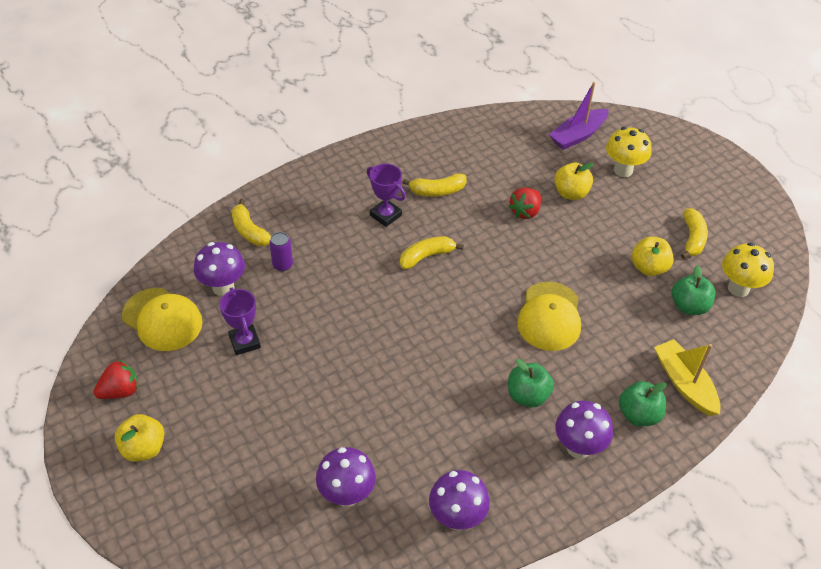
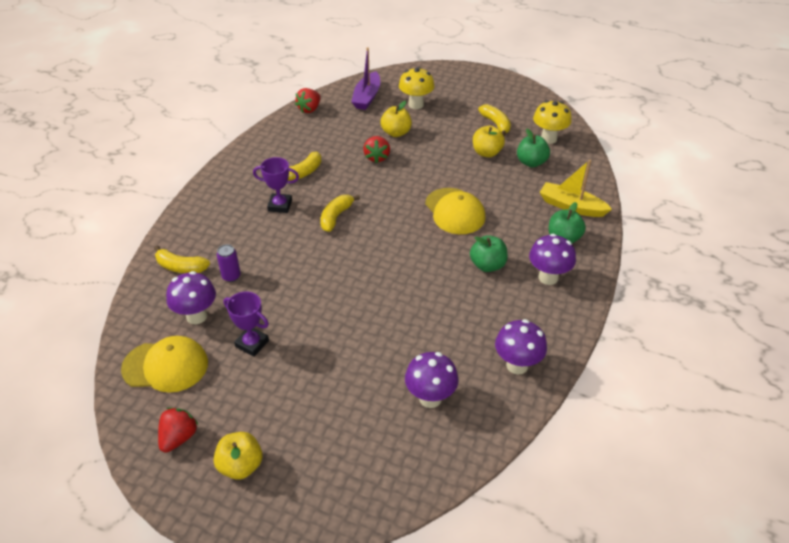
camera: 35 degrees left, 5 degrees down
none -> red strawberry [295,88,321,113]

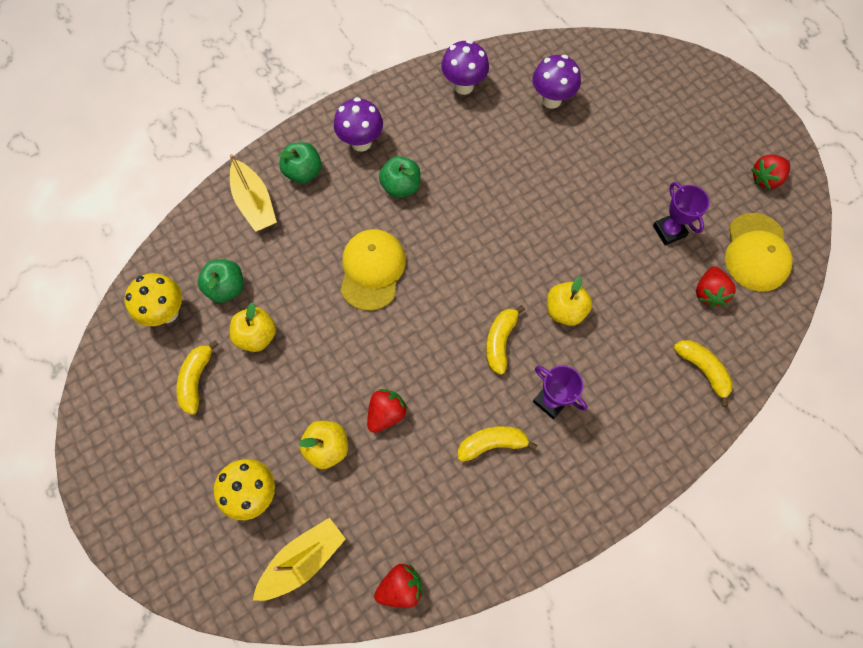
camera: 145 degrees left, 25 degrees up
yellow cap [121,336,208,393] -> yellow cap turned 120 degrees counterclockwise [725,213,793,291]
purple mushroom [166,271,216,324] -> red strawberry [696,266,736,307]
yellow apple [214,432,262,480] -> yellow apple moved to [547,277,592,326]
purple can [217,244,241,282] -> none
yellow banana [320,195,360,232] -> yellow banana turned 135 degrees clockwise [486,305,525,375]
purple boat [351,47,380,110] -> yellow boat [253,518,346,601]

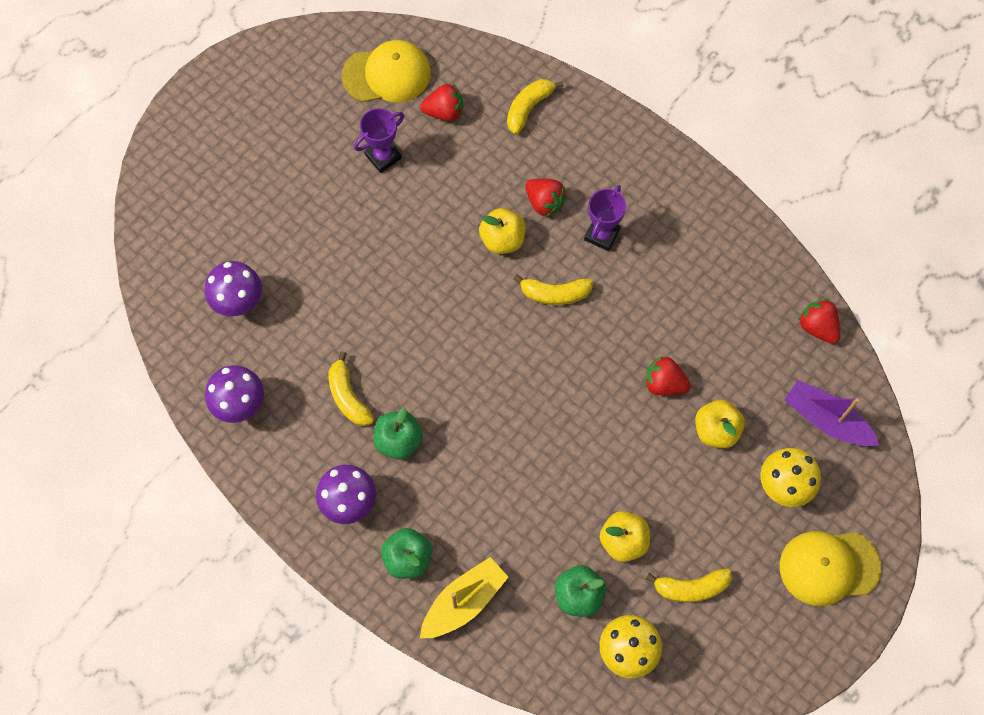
camera: 105 degrees left, 0 degrees up
yellow boat [253,518,346,601] -> purple boat [785,380,879,446]
yellow cap [340,229,406,311] -> yellow cap moved to [780,531,882,606]
yellow banana [458,426,537,462] -> yellow banana moved to [329,351,374,426]
red strawberry [751,155,790,190] -> red strawberry moved to [525,179,567,217]

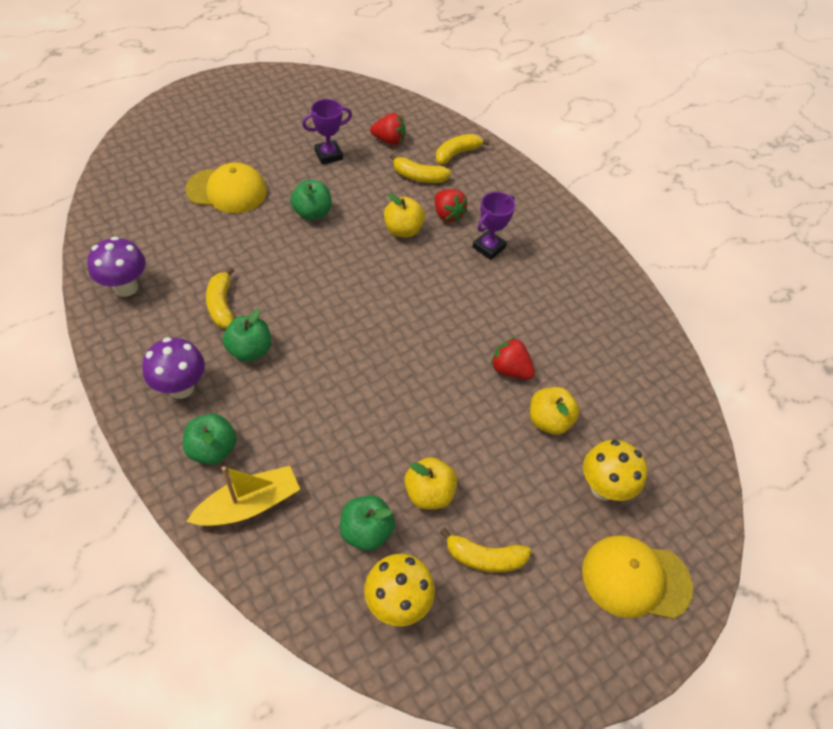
camera: 10 degrees right, 15 degrees down
purple mushroom [205,261,262,316] -> none
yellow cap [342,40,431,102] -> yellow cap moved to [185,163,267,213]
yellow banana [513,274,593,305] -> yellow banana moved to [390,154,451,183]
purple boat [785,380,879,446] -> none
red strawberry [798,299,840,344] -> none
none -> green apple [290,180,332,220]

